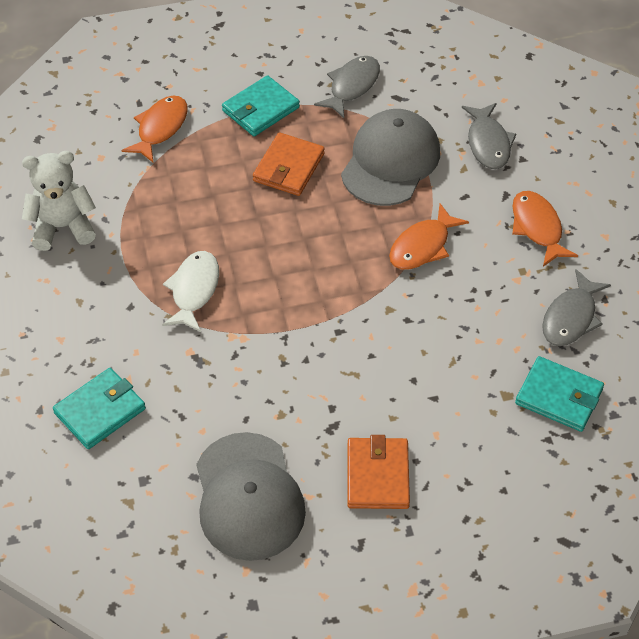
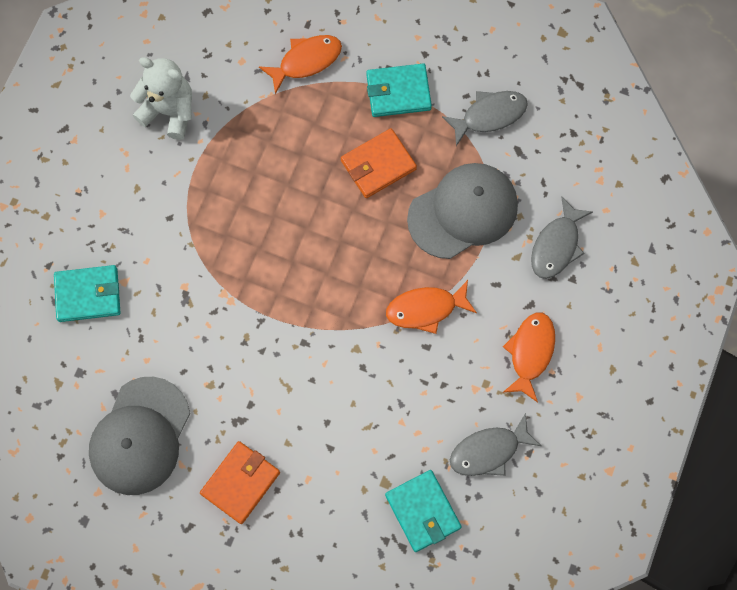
camera: 35 degrees right, 20 degrees up
white fish [162,251,219,332] -> none

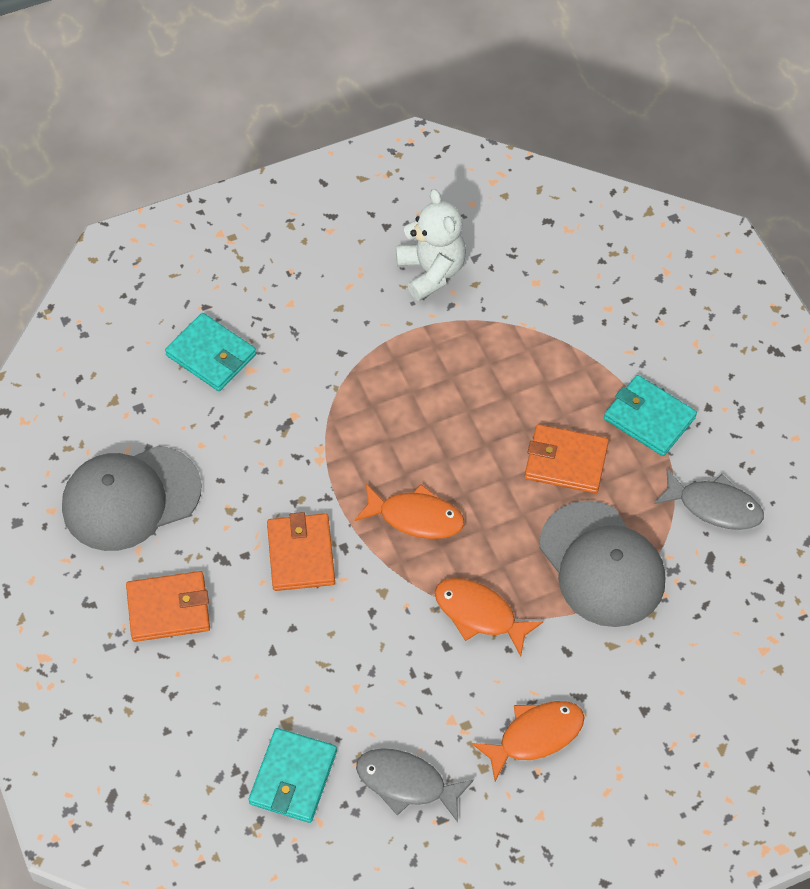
camera: 45 degrees right, 15 degrees down
orange fish [259,35,342,94] -> orange fish moved to [354,484,464,539]
grey cap [407,163,518,259] -> grey cap turned 45 degrees clockwise [539,501,665,627]
grey fish [531,197,593,279] -> none
none -> orange wallet [267,512,335,591]

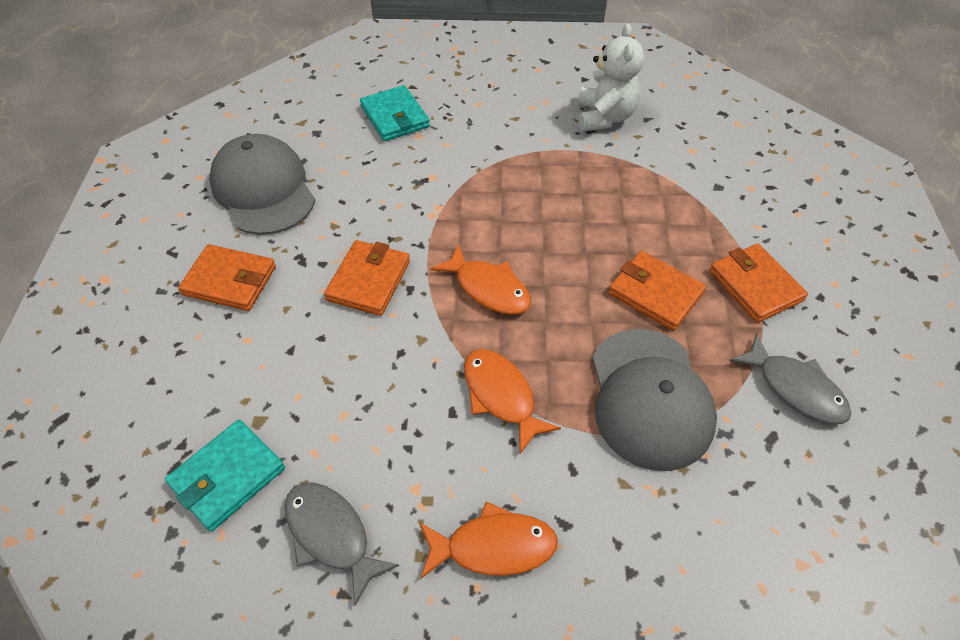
camera: 25 degrees right, 5 degrees down
grey cap [62,446,202,551] -> grey cap turned 60 degrees clockwise [209,134,316,235]
turquoise wallet [604,375,697,456] -> orange wallet [709,244,808,323]

